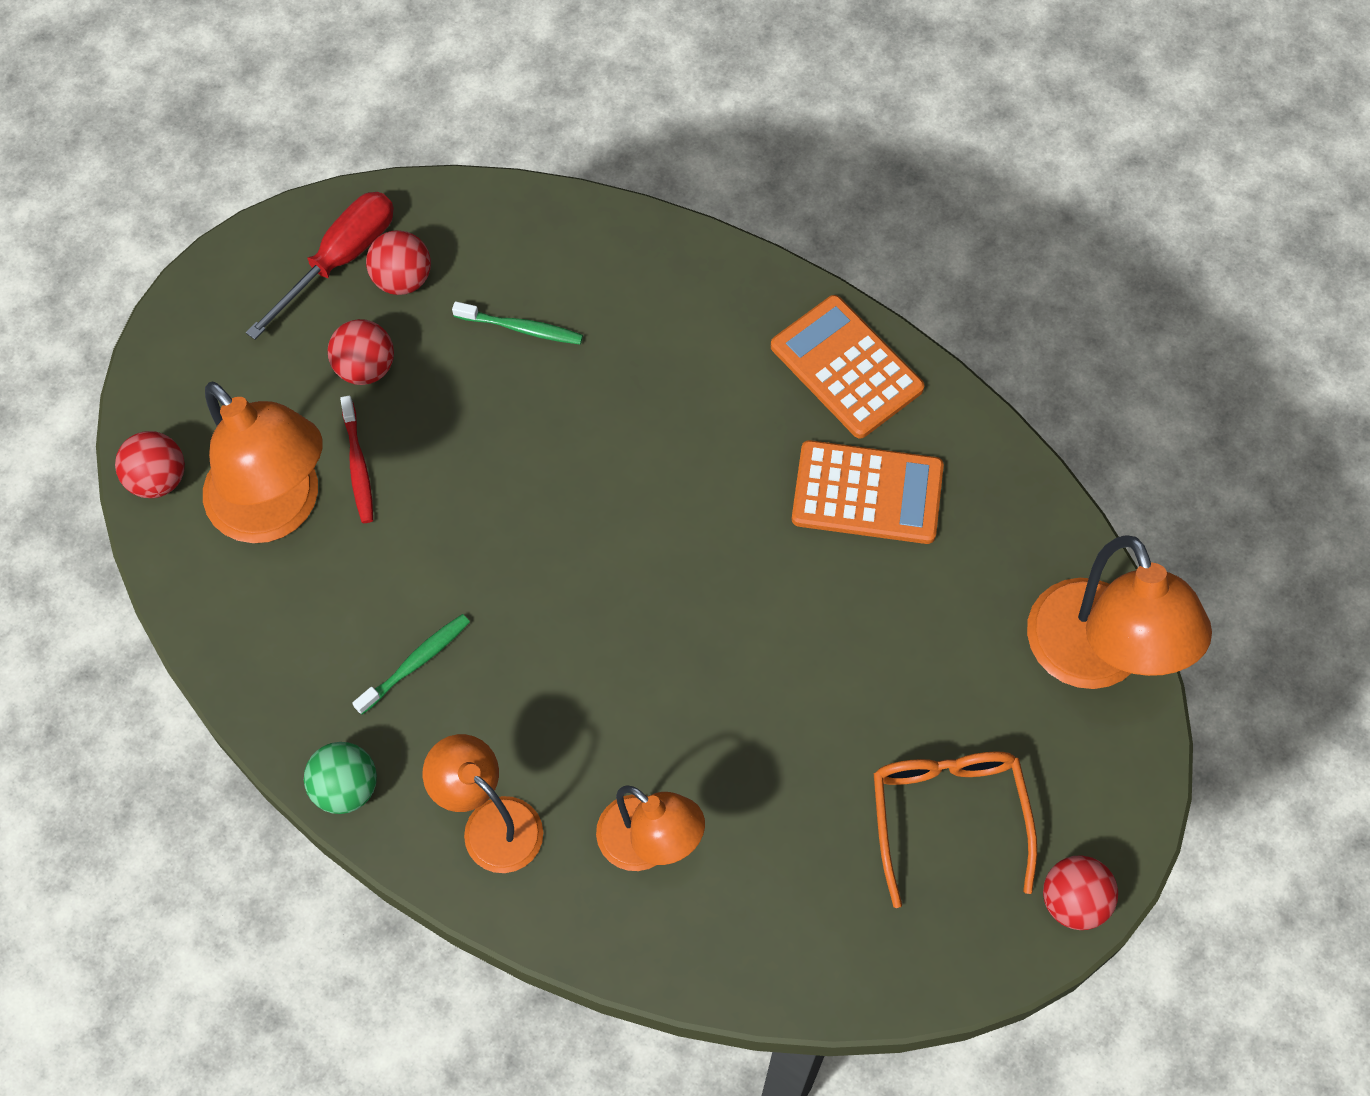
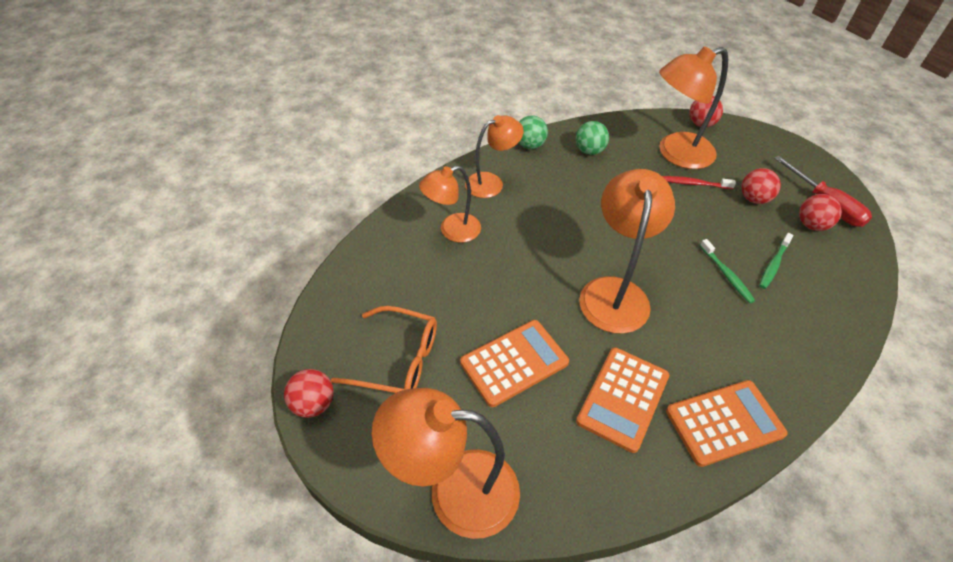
camera: 110 degrees right, 15 degrees down
green toothbrush [352,614,470,715] -> green toothbrush moved to [700,239,755,303]
none -> orange calculator [460,320,569,407]
none -> green ball [576,121,609,155]
none -> orange lamp [579,169,675,334]

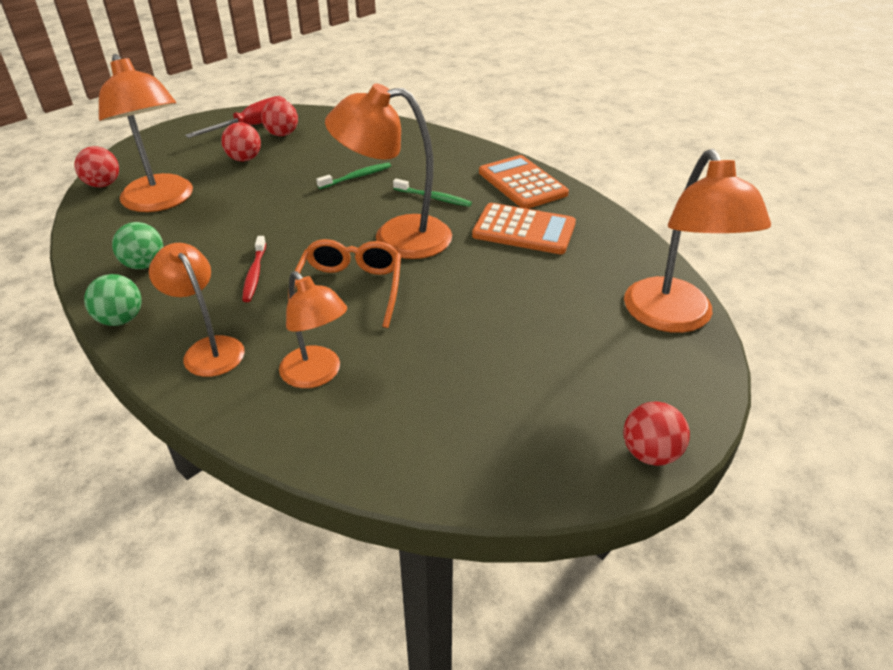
camera: 100 degrees left, 10 degrees down
orange glasses [331,306,437,393] -> orange glasses moved to [288,239,401,328]
orange calculator [460,320,569,407] -> none
red toothbrush [662,176,736,189] -> red toothbrush moved to [242,236,266,302]
green toothbrush [759,233,793,289] -> green toothbrush moved to [393,179,472,207]

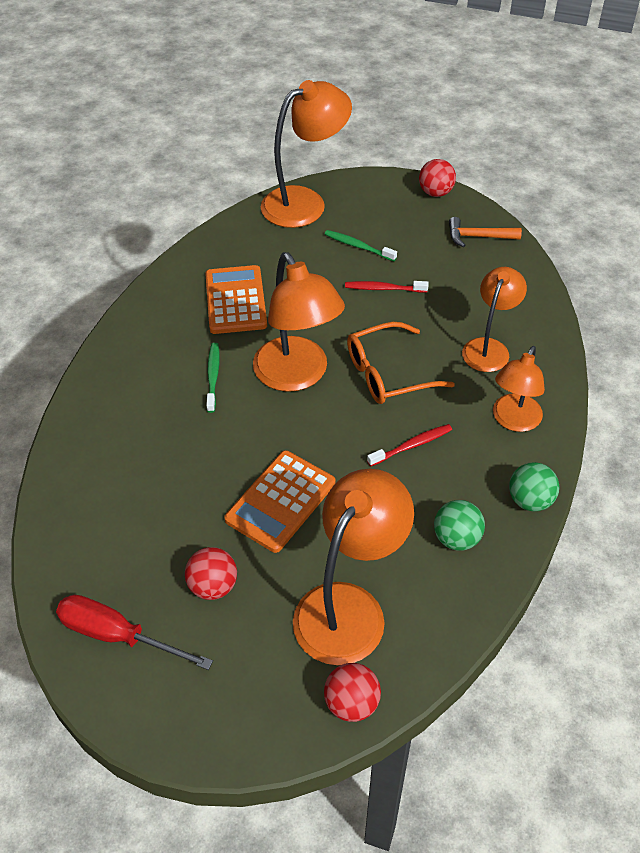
camera: 115 degrees left, 10 degrees up
red ball [261,99,298,136] -> none
green toothbrush [316,163,391,189] -> green toothbrush moved to [325,230,397,261]
orange calculator [479,155,569,209] -> orange calculator moved to [224,450,335,553]
none -> red toothbrush [345,281,429,293]
none -> orange hammer [449,217,522,247]

